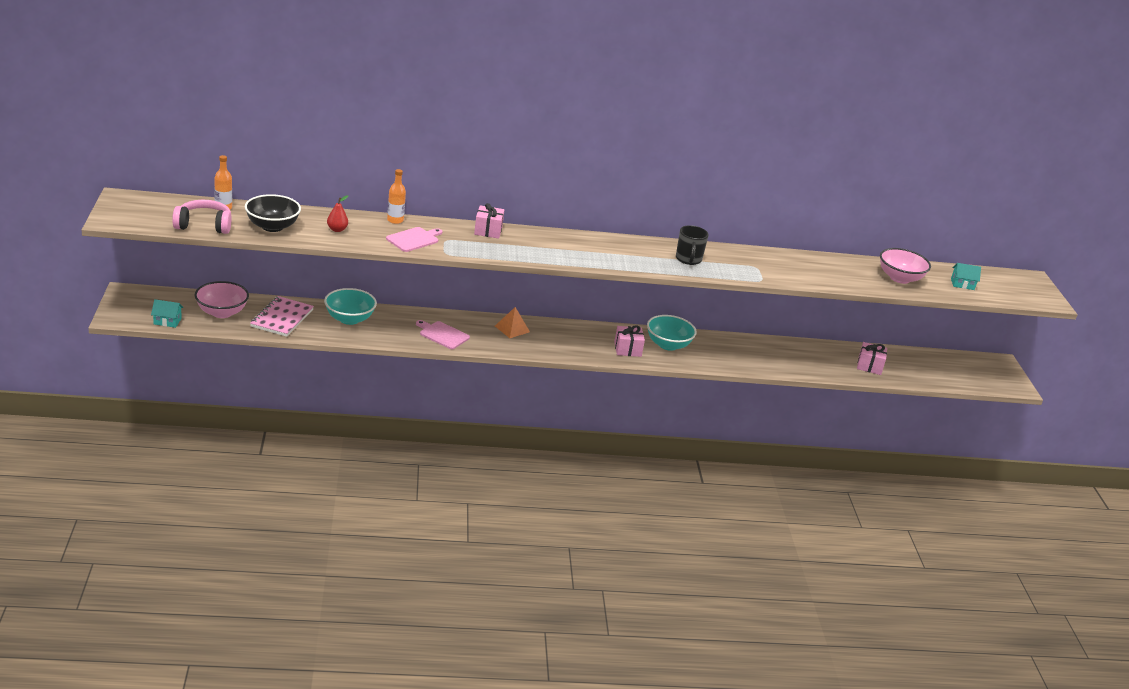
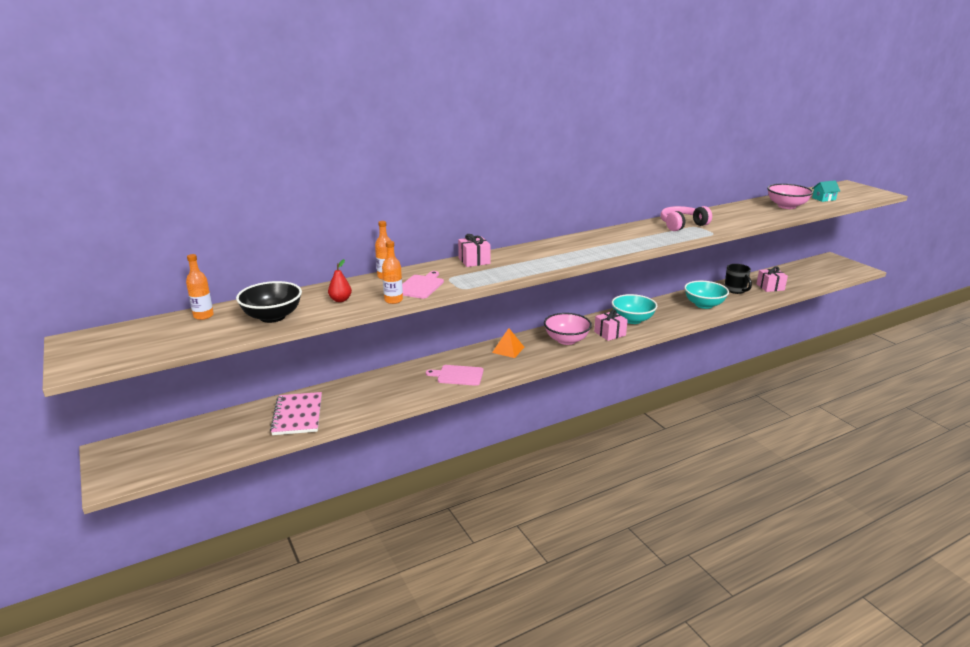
camera: 20 degrees left, 5 degrees down
turquoise house [151,299,183,328] -> none
pink headphones [172,200,231,234] -> pink headphones moved to [661,206,712,231]
pink bowl [195,281,249,318] -> pink bowl moved to [544,313,592,345]
turquoise bowl [324,288,377,325] -> turquoise bowl moved to [684,281,729,309]
black mug [676,225,709,265] -> black mug moved to [724,264,752,294]
none -> orange bottle [382,241,403,304]

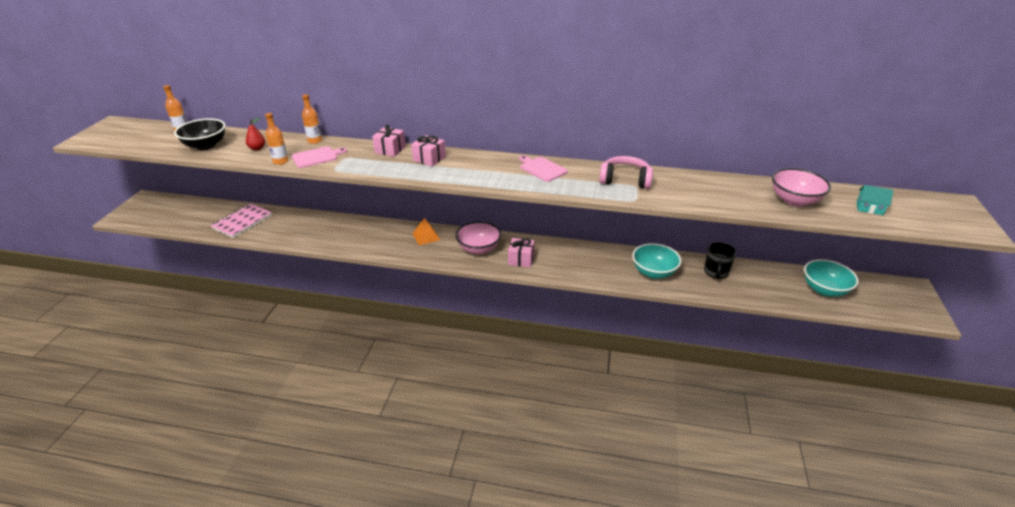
camera: 40 degrees right, 10 degrees up
pink cutting board [426,365,483,386] -> pink cutting board moved to [519,155,568,182]
turquoise bowl [612,294,657,324] -> turquoise bowl moved to [804,259,859,297]
pink gift [757,266,788,292] -> pink gift moved to [411,135,446,167]

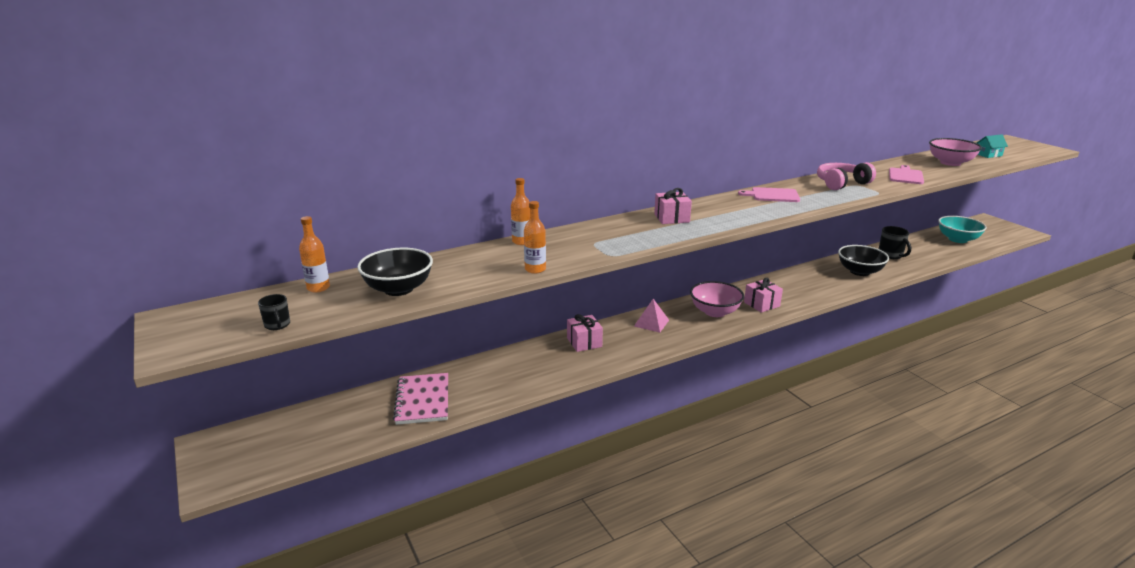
camera: 40 degrees left, 10 degrees down
red pear [246,118,265,151] -> none
pink cutting board [292,146,347,168] -> pink cutting board moved to [889,165,924,184]
pink gift [372,125,406,157] -> pink gift moved to [567,314,603,352]
orange pyramid [412,218,440,245] -> pink pyramid [634,299,669,333]
turquoise bowl [632,243,681,279] -> black bowl [838,245,889,276]
none -> black mug [258,294,290,330]

